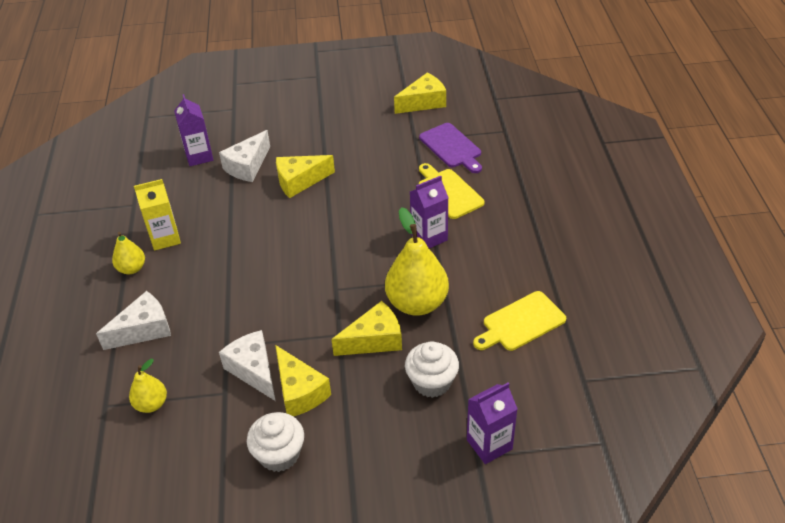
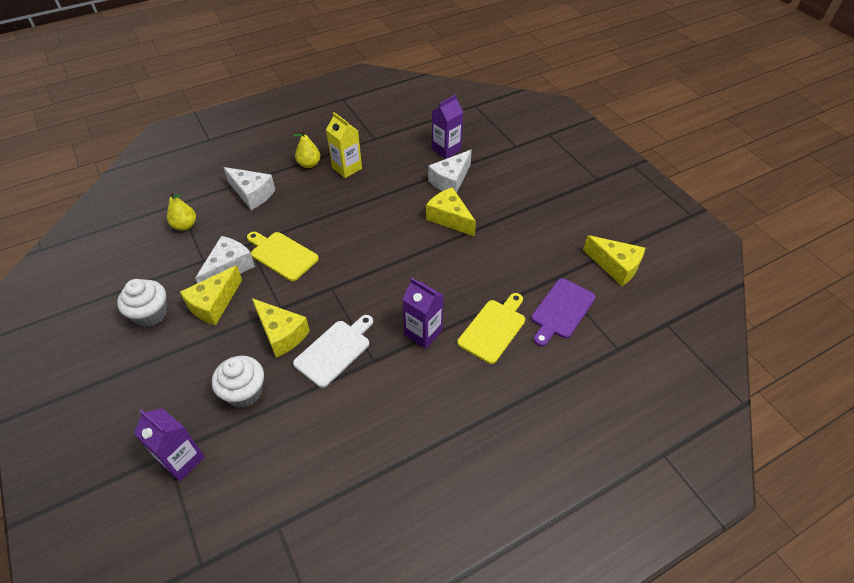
camera: 65 degrees right, 5 degrees up
white cheese [219,130,270,182] -> white cheese turned 60 degrees counterclockwise [428,150,472,193]
yellow pear [385,207,449,316] -> white cutting board [293,315,373,388]
yellow cutting board [473,291,566,351] -> yellow cutting board moved to [247,232,319,281]

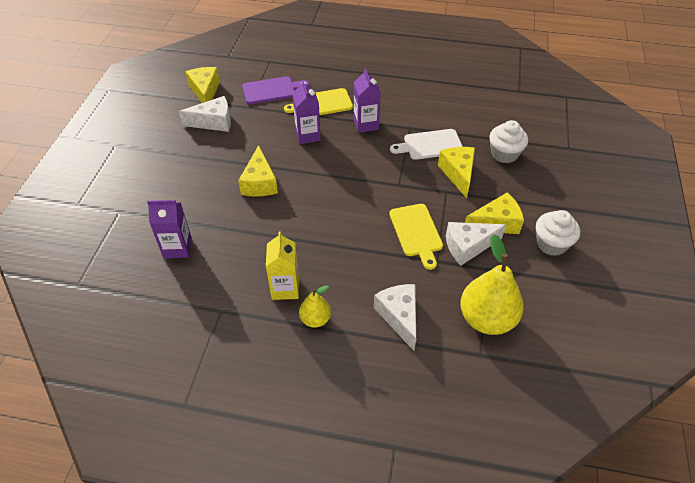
camera: 140 degrees left, 0 degrees up
purple carton [134,408,205,481] -> purple carton moved to [292,80,321,144]
yellow pear [167,192,196,231] -> yellow pear [460,234,523,335], size x1.89
white cheese [428,150,472,193] -> white cheese moved to [179,96,231,132]

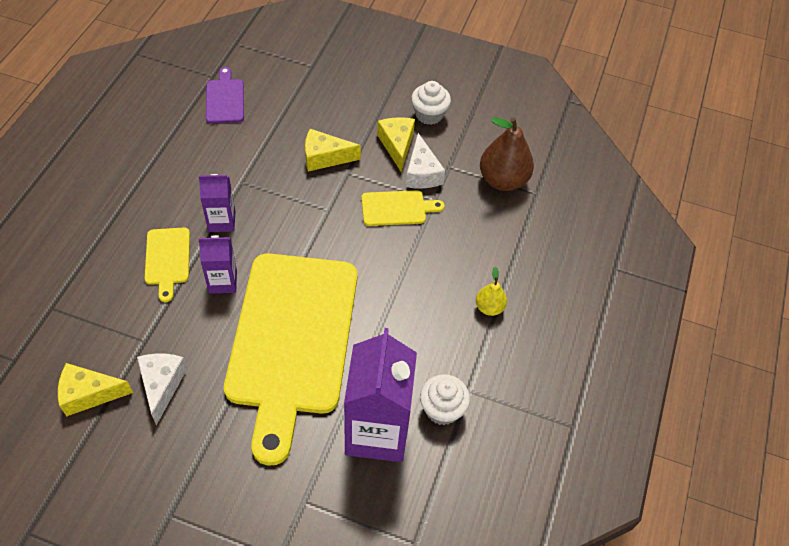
camera: 85 degrees left, 5 degrees up
purple carton [147,200,192,258] -> purple carton [344,328,417,462], size x1.93
yellow cheese [238,145,278,197] -> yellow cutting board [224,253,357,466]
purple cutting board [242,76,309,104] -> purple cutting board moved to [206,67,244,124]
yellow carton [266,231,299,300] -> none
white cheese [374,284,416,351] -> none
white cutting board [390,129,463,160] -> none
yellow pear [460,234,523,335] -> brown pear [480,117,534,191]
white cupcake [489,120,528,163] -> white cupcake moved to [420,374,470,425]

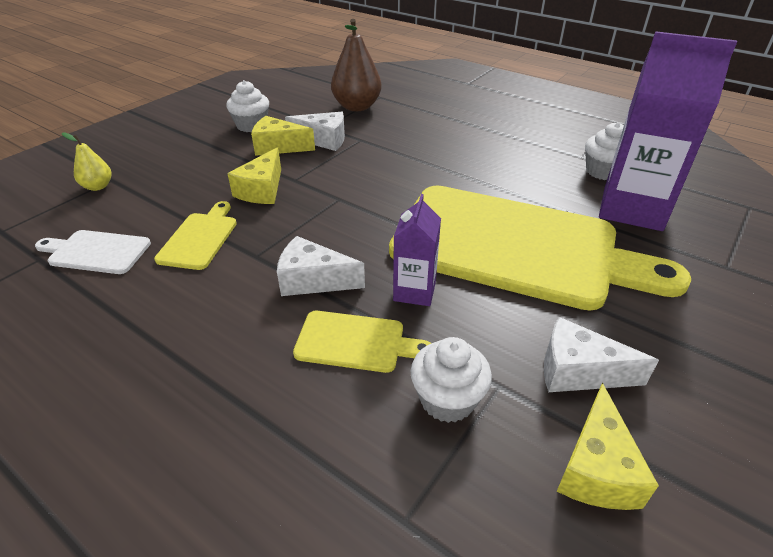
camera: 70 degrees left, 15 degrees down
purple carton [199,174,235,232] -> white cheese [277,236,365,296]
purple cutting board [206,67,244,124] -> white cutting board [35,230,151,274]
yellow cutting board [362,190,444,226] -> yellow cutting board moved to [154,201,237,270]
yellow pear [476,267,507,316] -> yellow pear moved to [62,133,112,191]
none -> white cupcake [410,337,492,423]

